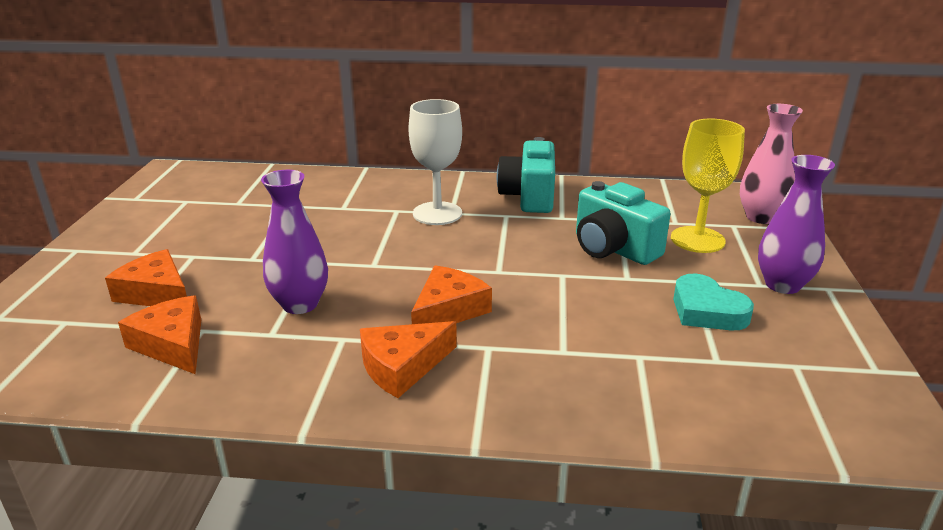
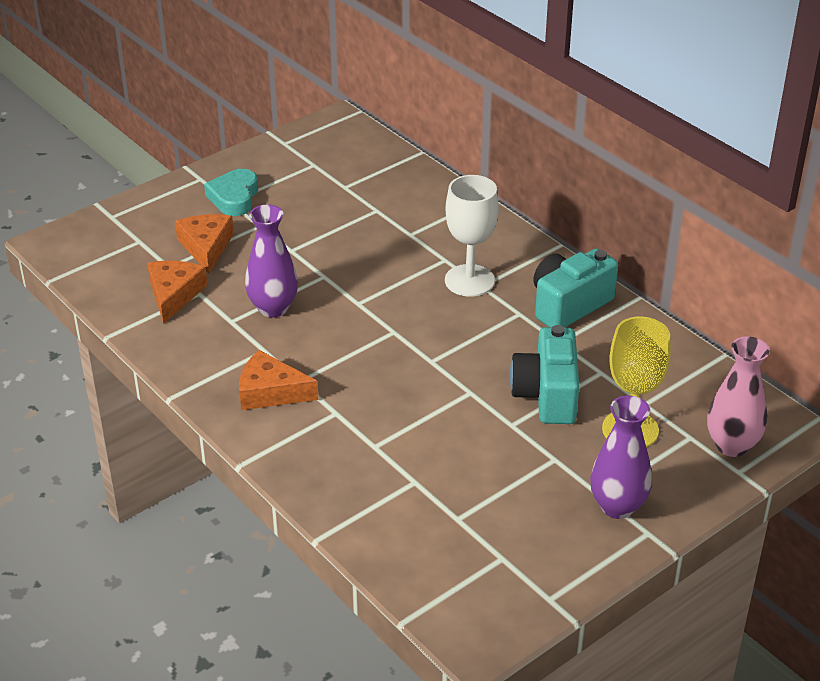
camera: 45 degrees right, 10 degrees up
orange cheese [411,266,492,324] -> none
turquoise heart [673,274,754,331] -> turquoise heart moved to [204,169,258,216]

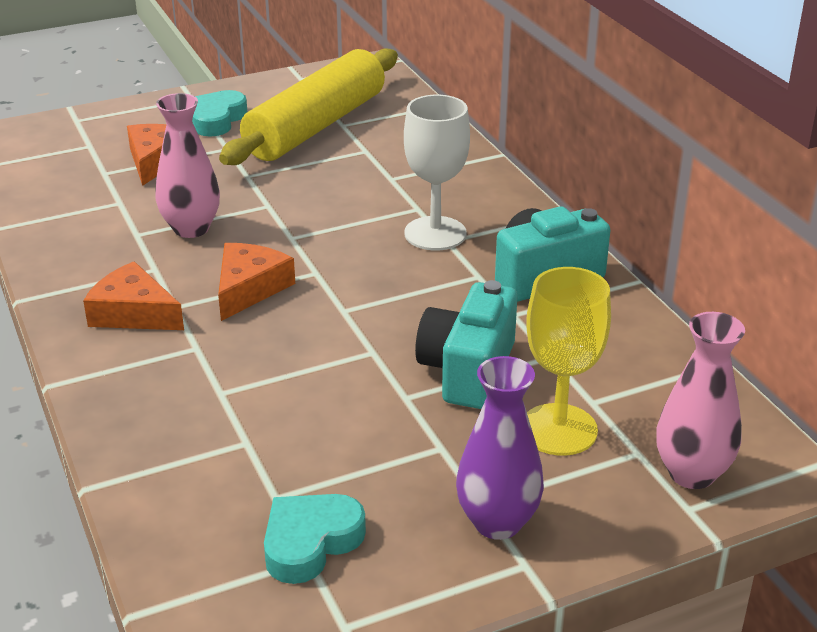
camera: 15 degrees right, 5 degrees down
orange cheese [147,261,207,324] -> orange cheese moved to [218,243,295,321]
purple vase [245,204,298,317] -> pink vase [155,93,220,238]
none -> yellow rolling pin [219,49,398,165]
none -> turquoise heart [264,494,366,584]

